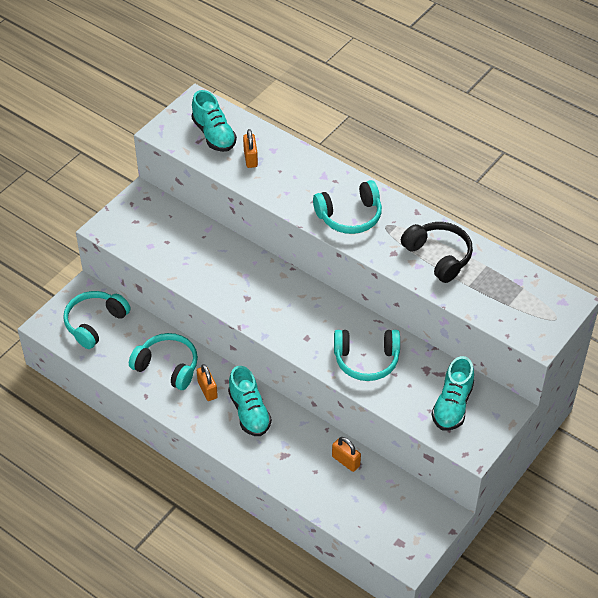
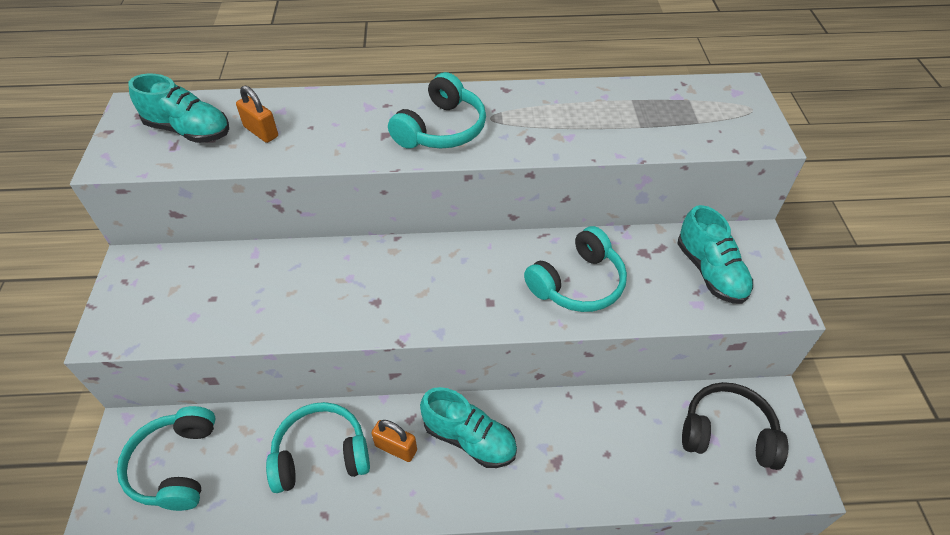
camera: 40 degrees left, 0 degrees up
orange padlock [332,437,361,472] -> none
black headphones [401,222,473,283] -> black headphones moved to [682,382,788,470]

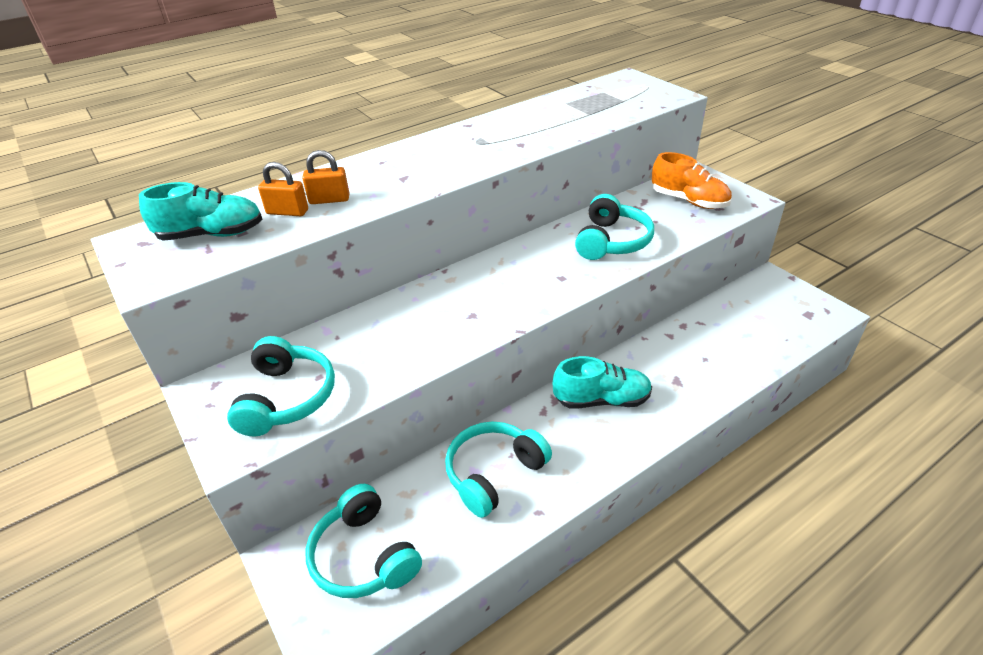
camera: 30 degrees left, 10 degrees down
orange padlock [371,420,417,462] -> orange padlock moved to [302,150,349,204]
turquoise headphones [388,72,486,149] -> turquoise headphones moved to [227,336,335,436]
turquoise shoe [677,205,753,304] -> orange shoe [652,152,732,209]
black headphones [682,382,788,470] -> none

